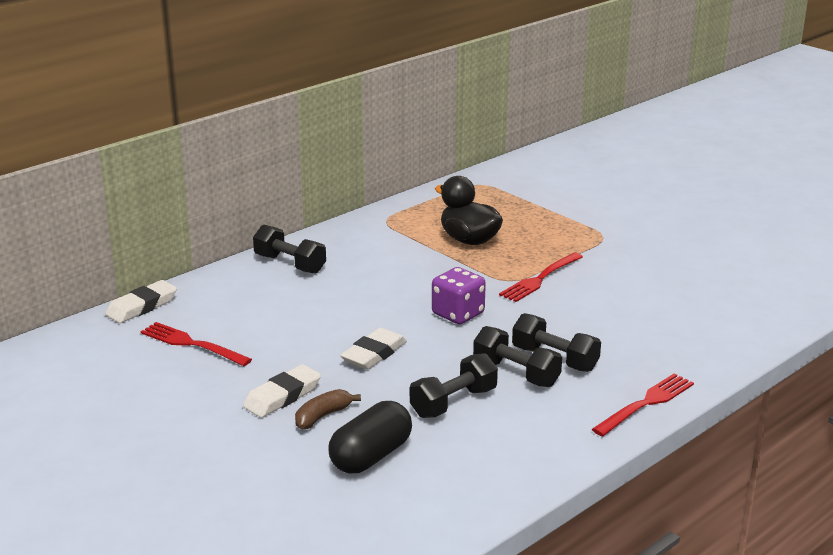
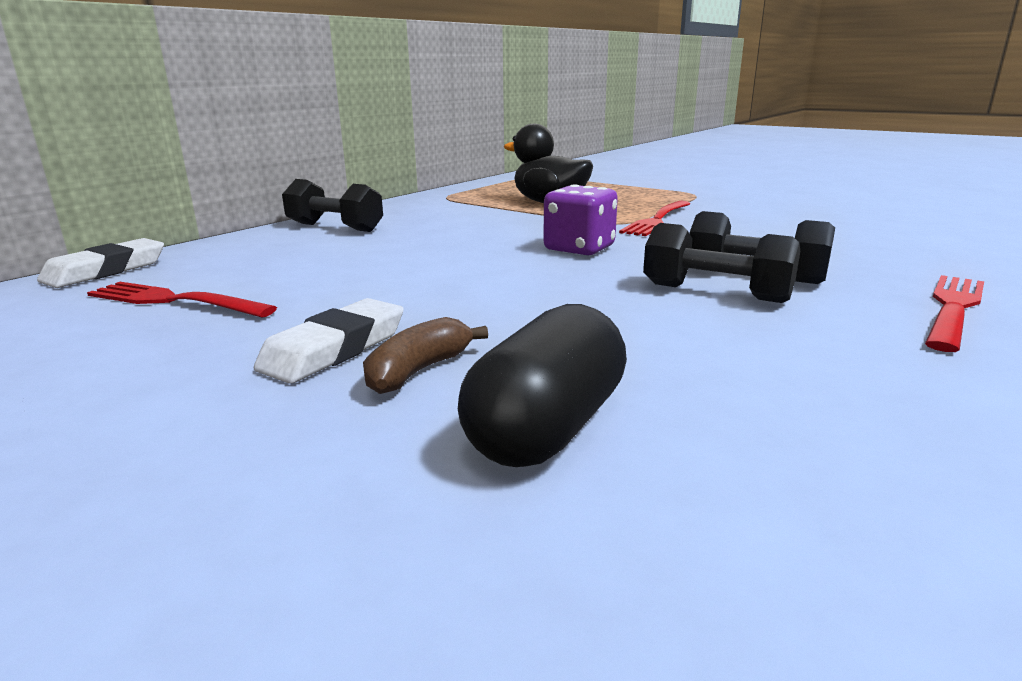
camera: 10 degrees left, 5 degrees down
white eraser [340,327,407,370] -> none
black dumbbell [410,353,498,418] -> none

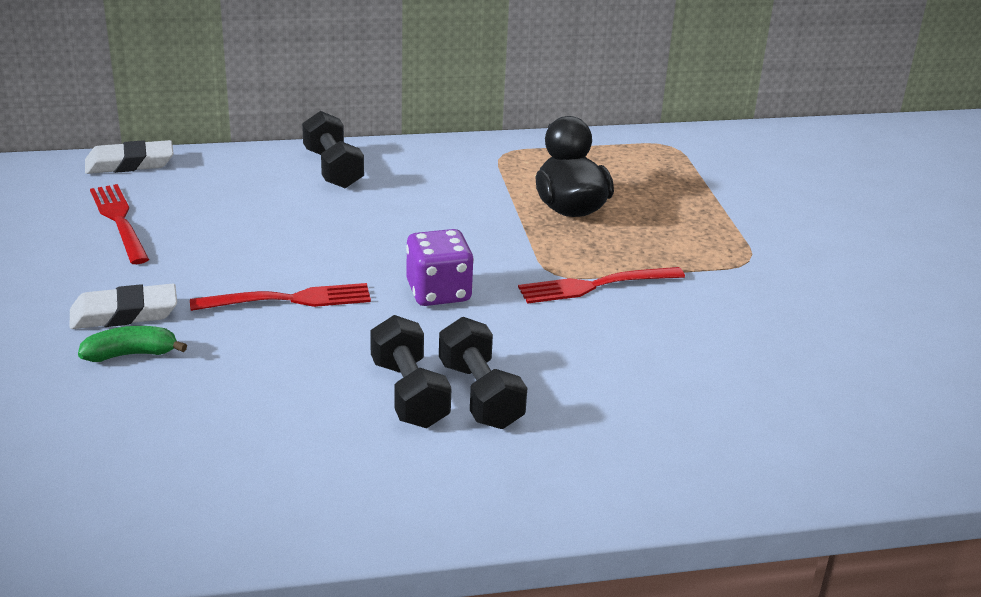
camera: 40 degrees right, 10 degrees up
brown banana [363,317,488,394] -> green banana [78,326,187,362]
black capsule [458,304,627,467] -> none
red fork [925,275,984,352] -> red fork moved to [190,283,371,311]

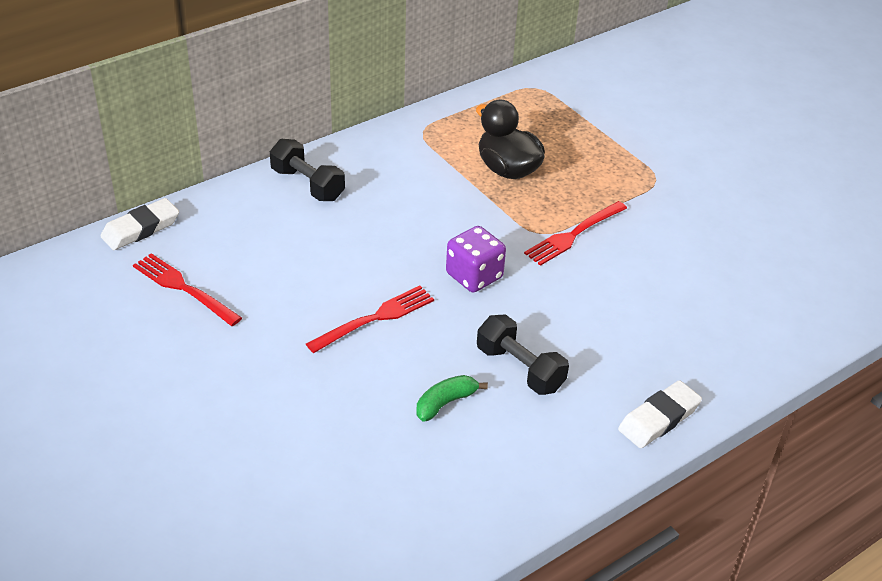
camera: 25 degrees left, 10 degrees up
white eraser [69,284,177,329] -> white eraser moved to [618,380,702,448]
green banana [78,326,187,362] -> green banana moved to [416,375,488,422]
black dumbbell [439,317,527,429] -> none

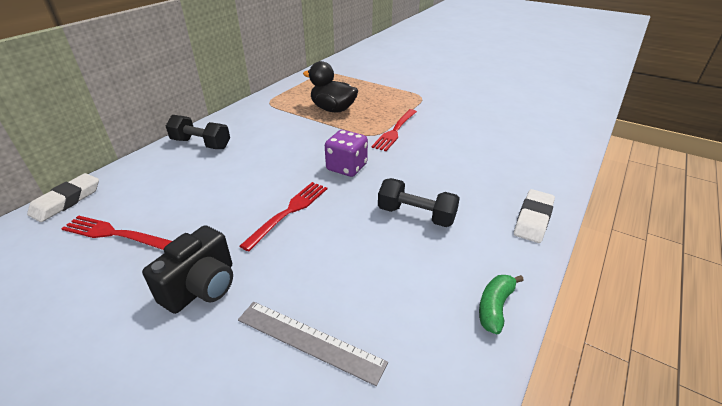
camera: 20 degrees left, 5 degrees down
green banana [416,375,488,422] -> green banana moved to [479,275,524,334]
none -> black camera [142,225,233,314]
none -> grey ruler [238,302,388,386]

